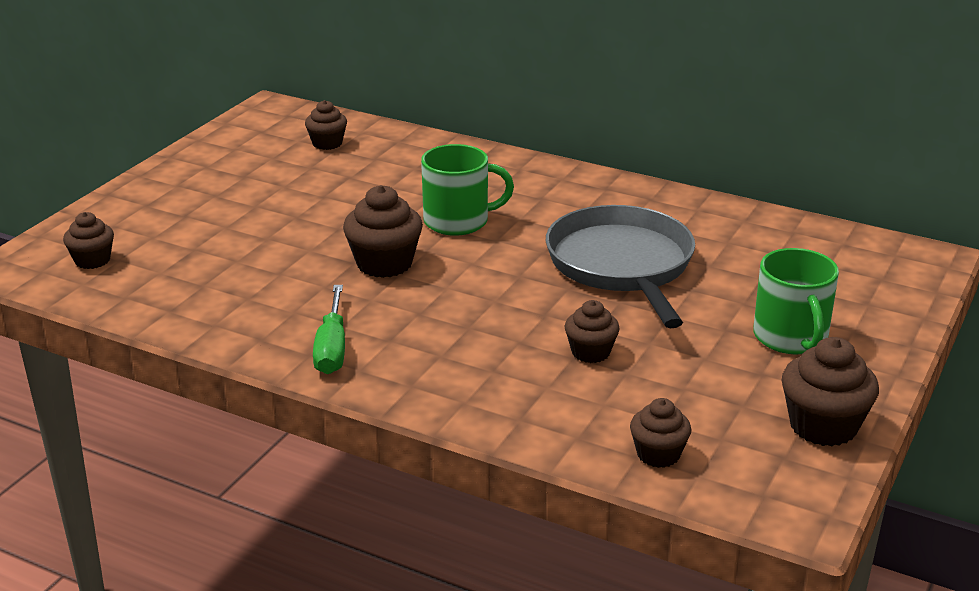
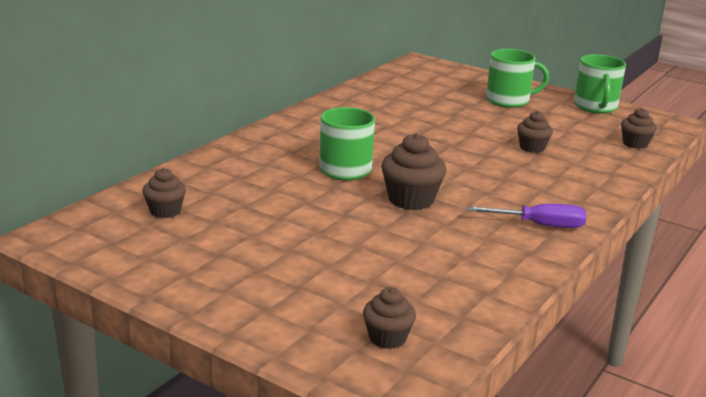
camera: 85 degrees left, 5 degrees down
green screwdriver [313,285,345,374] -> purple screwdriver [467,204,586,228]
grey pan [546,205,695,328] -> none
brown cupcake [782,337,879,446] -> green mug [574,54,626,114]

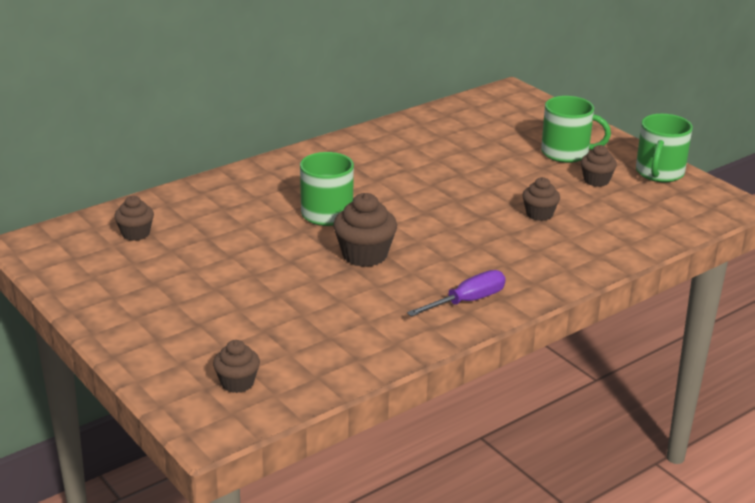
camera: 20 degrees right, 5 degrees up
purple screwdriver [467,204,586,228] -> purple screwdriver turned 60 degrees counterclockwise [407,270,506,317]
brown cupcake [621,108,657,149] -> brown cupcake moved to [581,145,617,187]

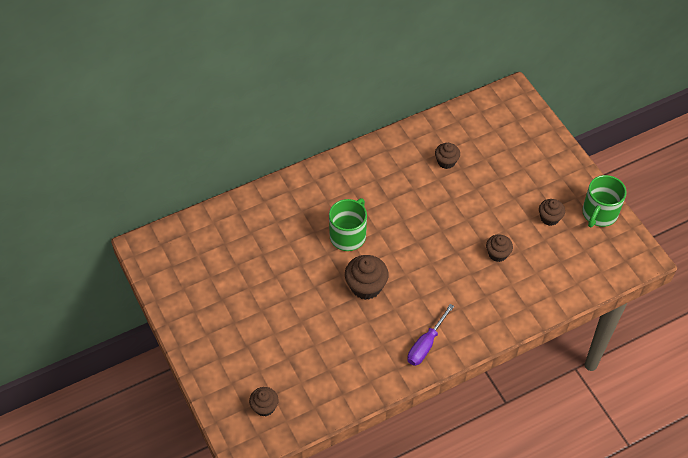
camera: 10 degrees right, 25 degrees up
brown cupcake [114,196,154,241] -> brown cupcake moved to [435,143,460,169]
purple screwdriver [407,270,506,317] -> purple screwdriver turned 150 degrees clockwise [407,304,454,366]
green mug [541,96,611,163] -> none

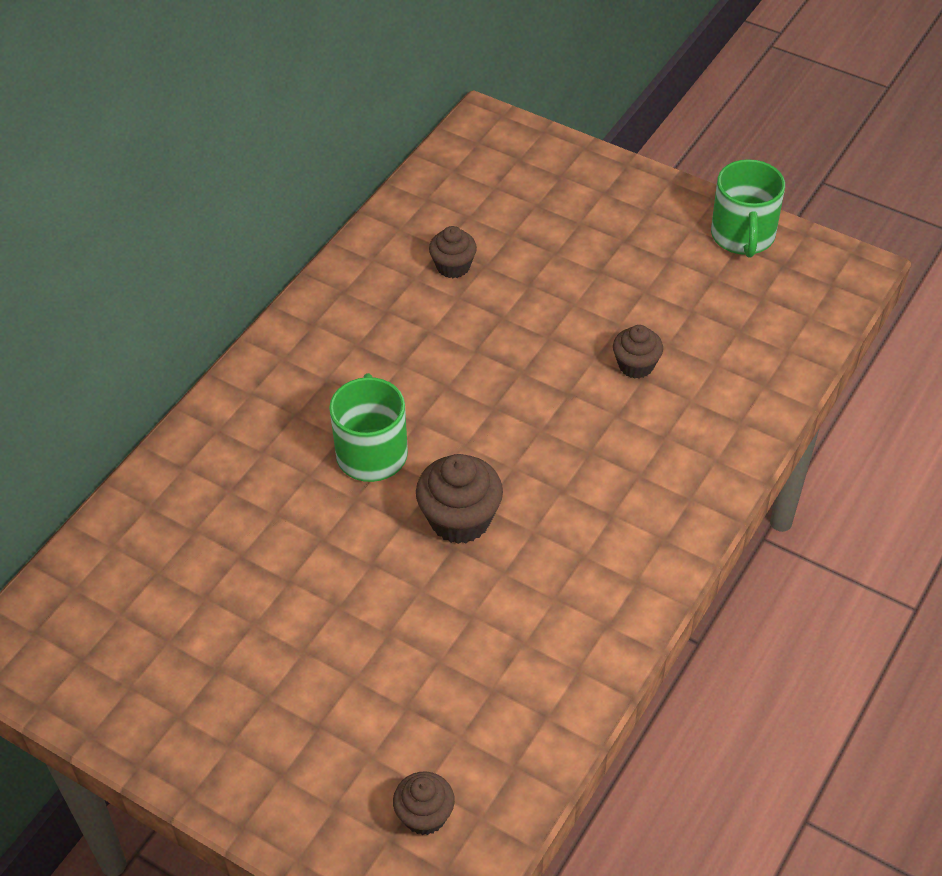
camera: 30 degrees left, 5 degrees down
purple screwdriver [407,304,454,366] -> none
brown cupcake [539,199,565,226] -> none

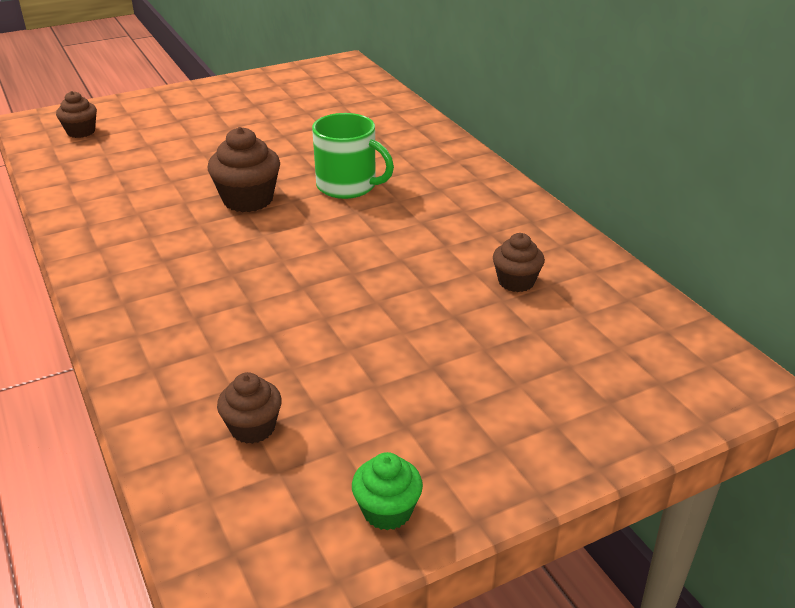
camera: 120 degrees right, 15 degrees down
brown cupcake [613,325,663,379] -> brown cupcake moved to [217,372,282,444]
green mug [711,159,785,258] -> green cupcake [352,452,423,530]

